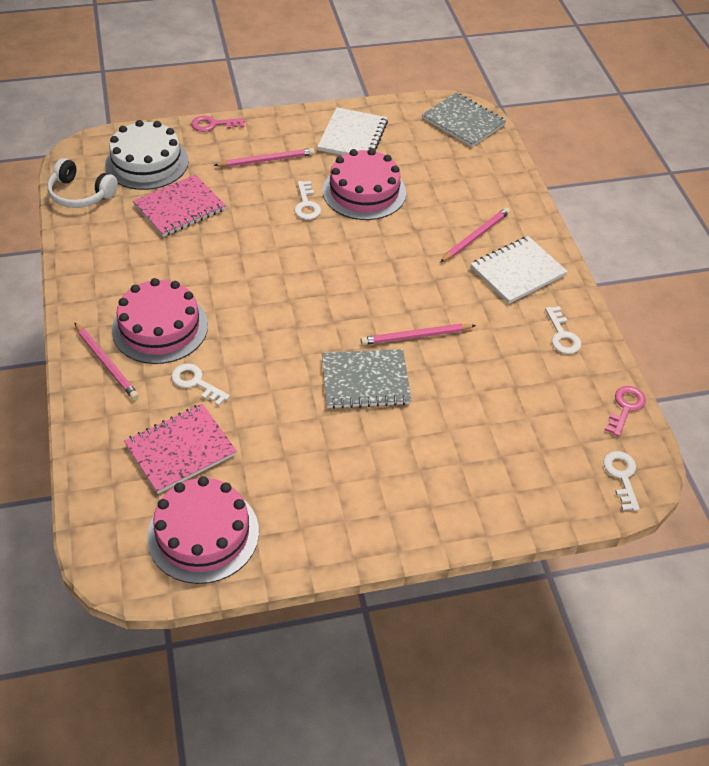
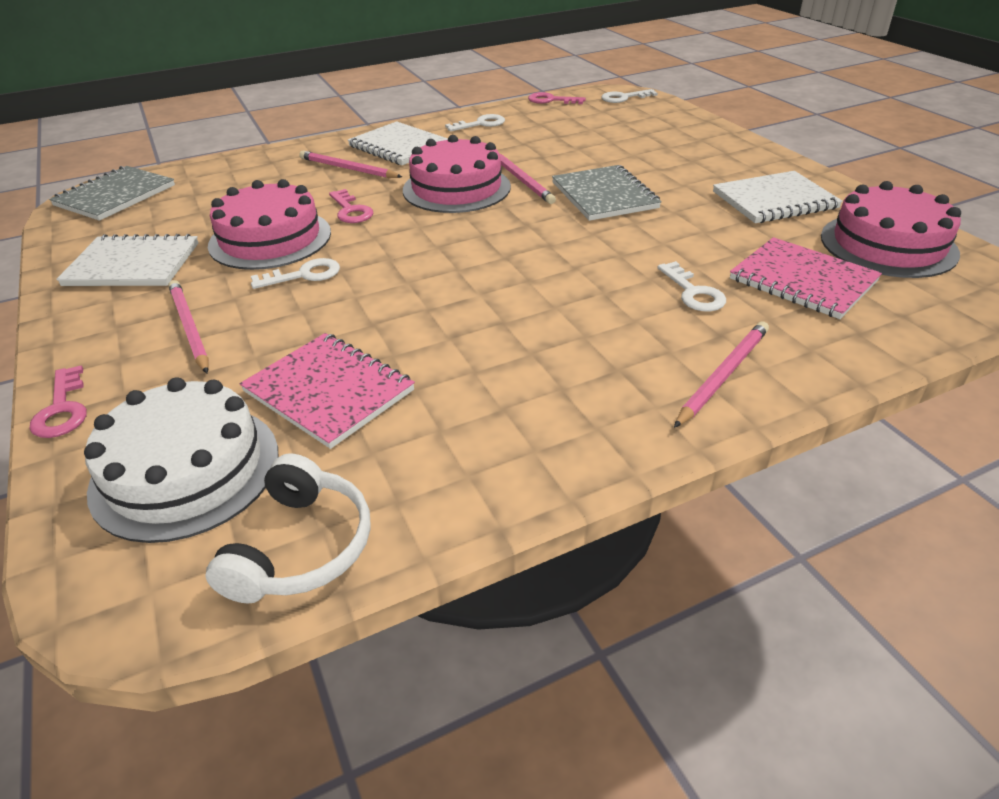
camera: 100 degrees left, 10 degrees down
pink cake [112,278,208,364] -> pink cake moved to [403,135,511,213]
white key [171,363,230,406] -> white key turned 45 degrees counterclockwise [657,261,726,311]
none -> pink key [329,189,373,223]
none -> white notebook [713,171,843,223]

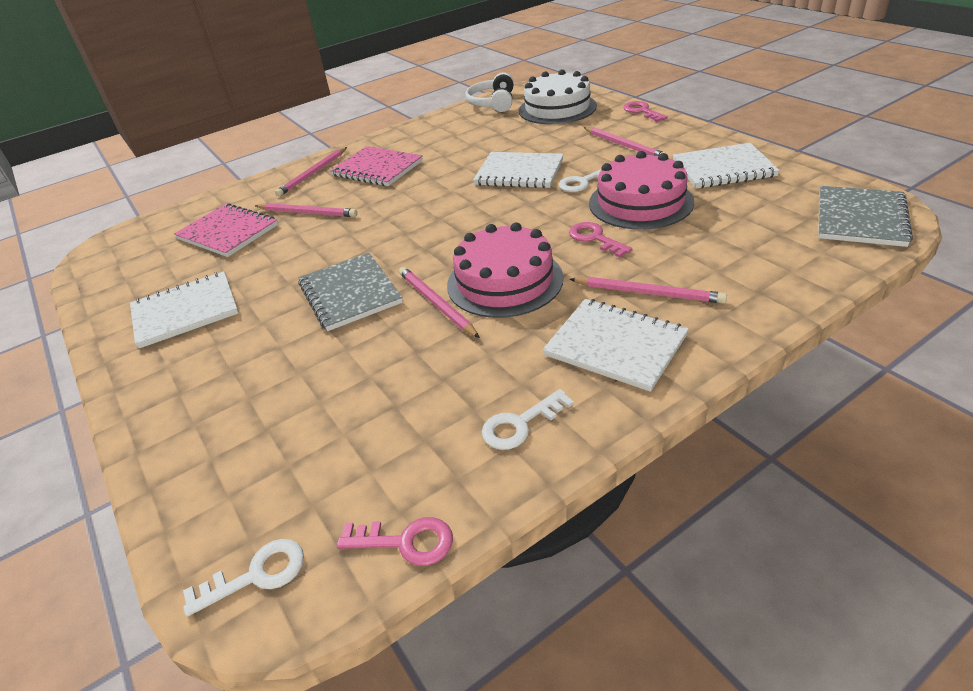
camera: 175 degrees right, 0 degrees up
pink notebook [240,333,415,449] -> pink notebook moved to [330,146,423,186]
white key [657,261,726,311] -> pink pencil [255,203,357,217]
pink cake [821,181,961,278] -> none
none -> white notebook [473,152,564,188]

